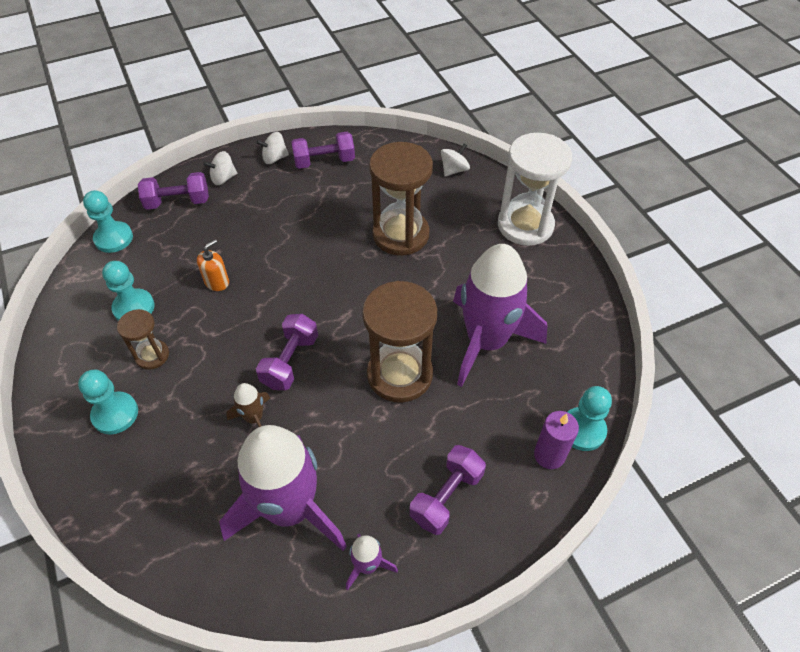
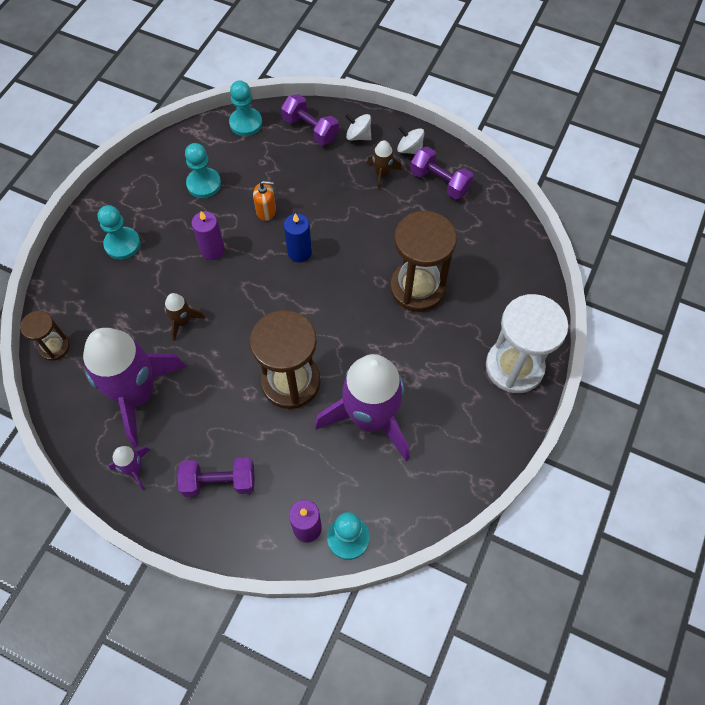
camera: 50 degrees right, 10 degrees up
brown hourglass [117,309,169,370] -> brown hourglass moved to [20,311,70,361]
purple dumbbell [256,314,318,390] -> none
white spinning top [441,143,470,176] -> none
none -> purple candle [192,211,225,260]
none -> blue candle [284,213,312,263]
none -> brown rocket [367,140,402,190]

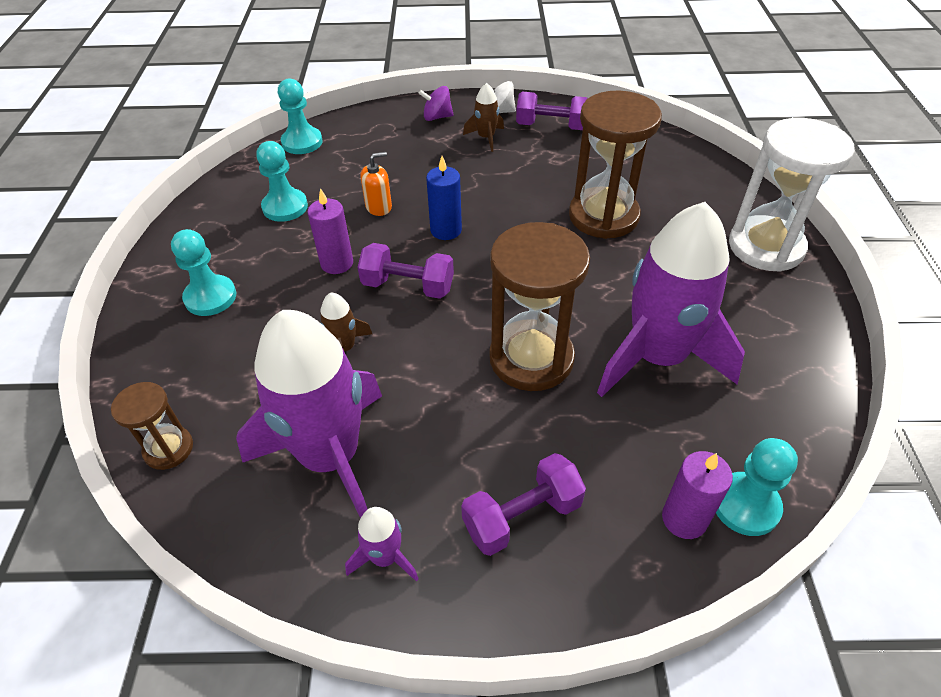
camera: 25 degrees left, 15 degrees down
purple dumbbell [281,94,339,146] -> purple dumbbell moved to [357,243,454,299]
white spinning top [345,114,371,141] -> purple spinning top [419,86,454,121]

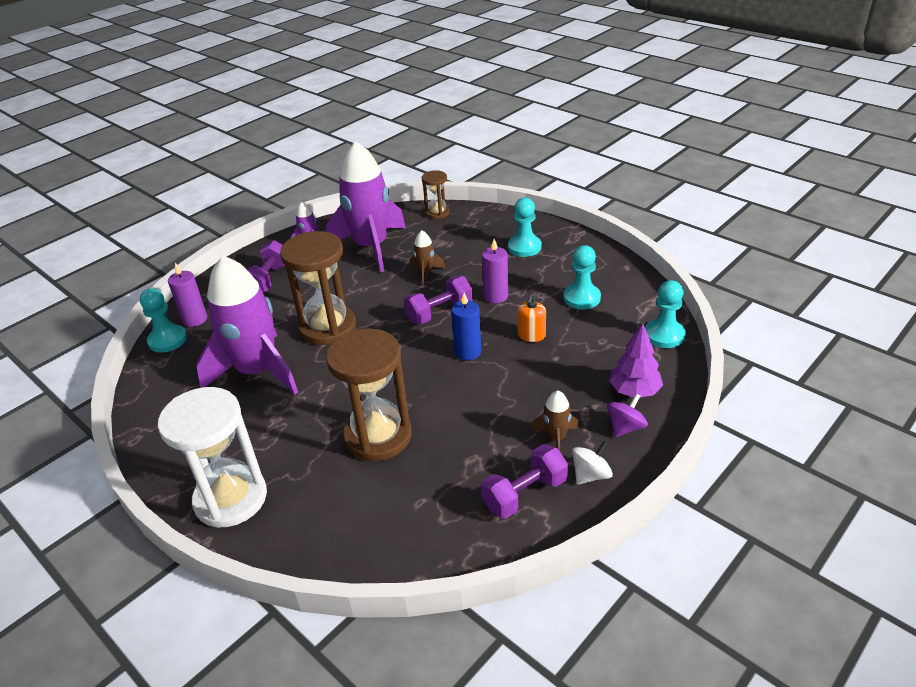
camera: 135 degrees right, 10 degrees down
none -> purple tree [609,323,663,398]

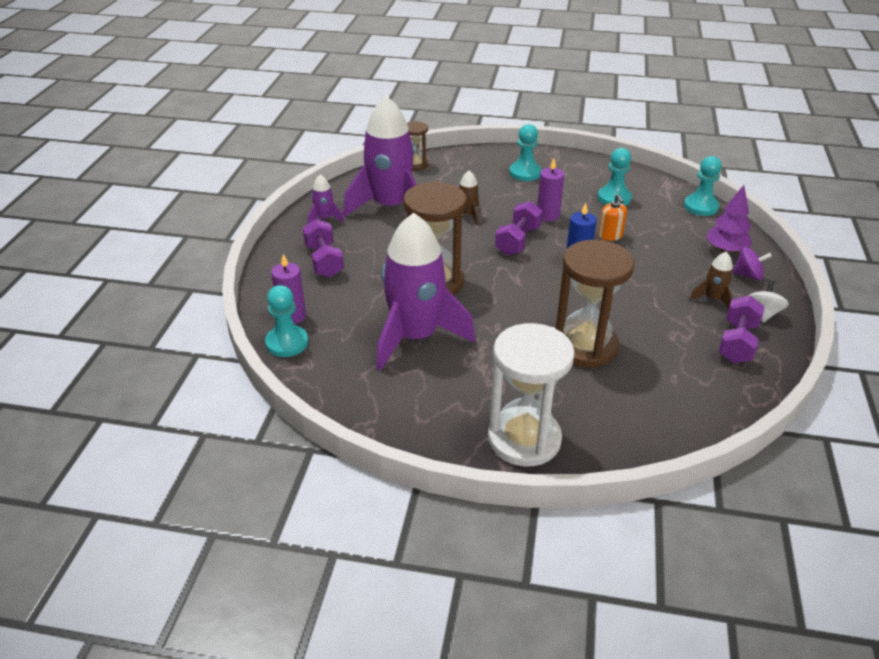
camera: 35 degrees left, 0 degrees up
purple spinning top [607,394,648,437] -> purple spinning top turned 90 degrees clockwise [733,247,772,280]

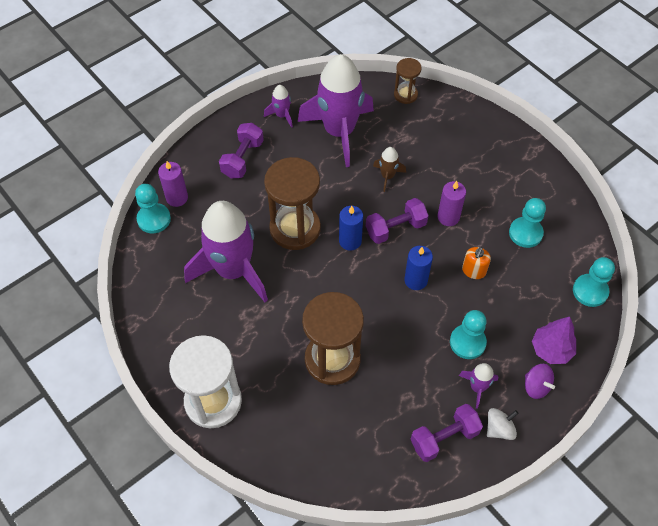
camera: 40 degrees right, 20 degrees up
turquoise pawn [509,124,541,181] -> turquoise pawn moved to [450,310,487,359]
brown rocket [690,252,733,309] -> purple rocket [459,363,498,409]
none -> blue candle [339,206,363,251]

